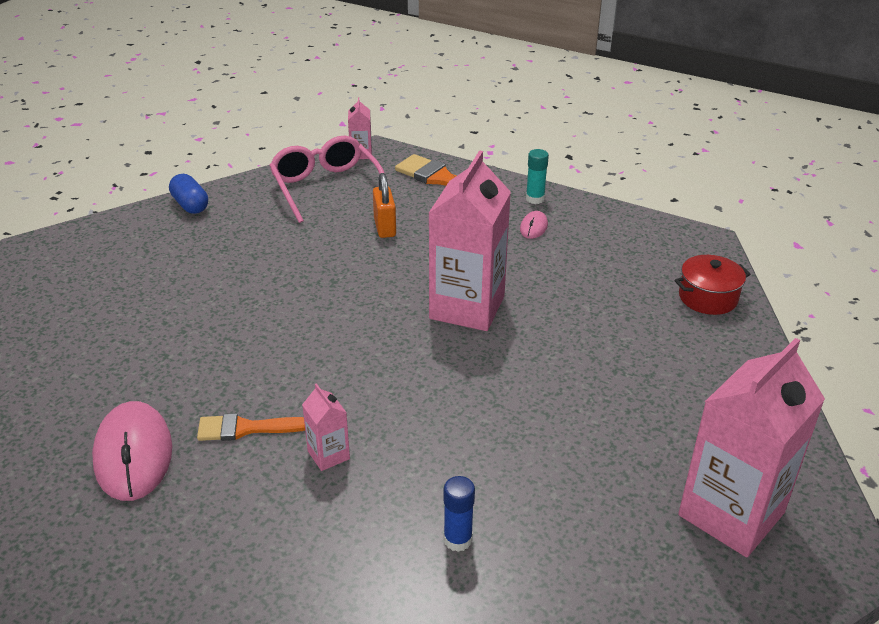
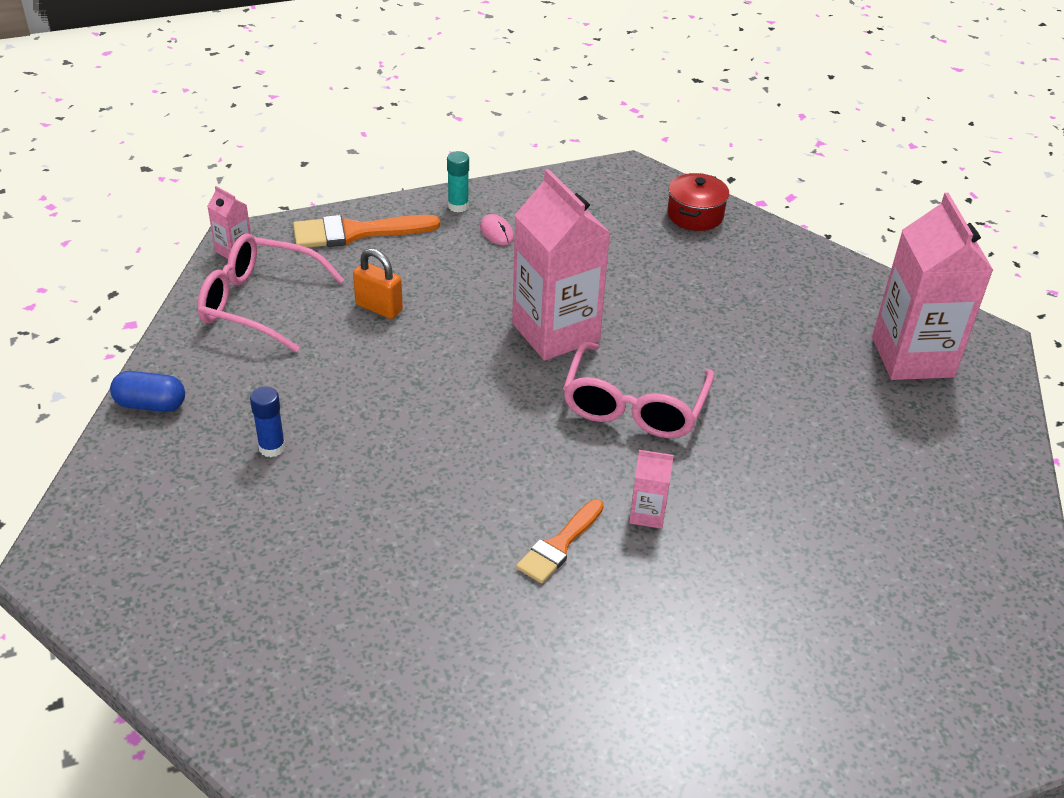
camera: 50 degrees left, 5 degrees up
pink mouse [92,401,172,501] -> none
blue glue stick [443,476,475,552] -> blue glue stick moved to [250,386,286,457]
none -> pink glasses [563,342,715,438]

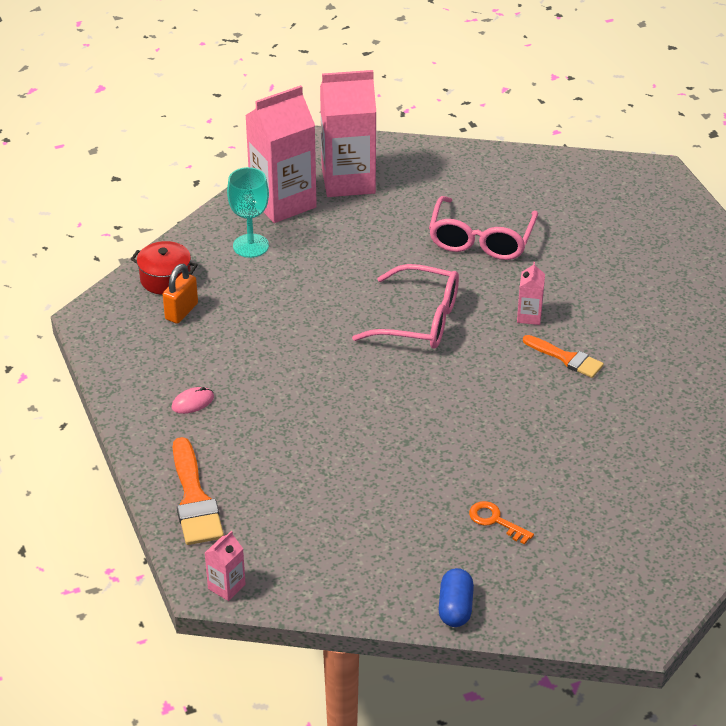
camera: 90 degrees left, 0 degrees up
pink glasses [197,233,344,352] -> pink glasses moved to [429,196,538,260]
blue glue stick [250,386,286,457] -> orange key [469,501,534,545]
orange padlock [353,248,403,319] -> orange padlock moved to [163,264,198,324]
turquoise glue stick [447,151,469,212] -> none
pink carton [512,169,610,360] -> pink carton moved to [245,85,317,223]
none -> turquoise goblet [227,167,269,258]

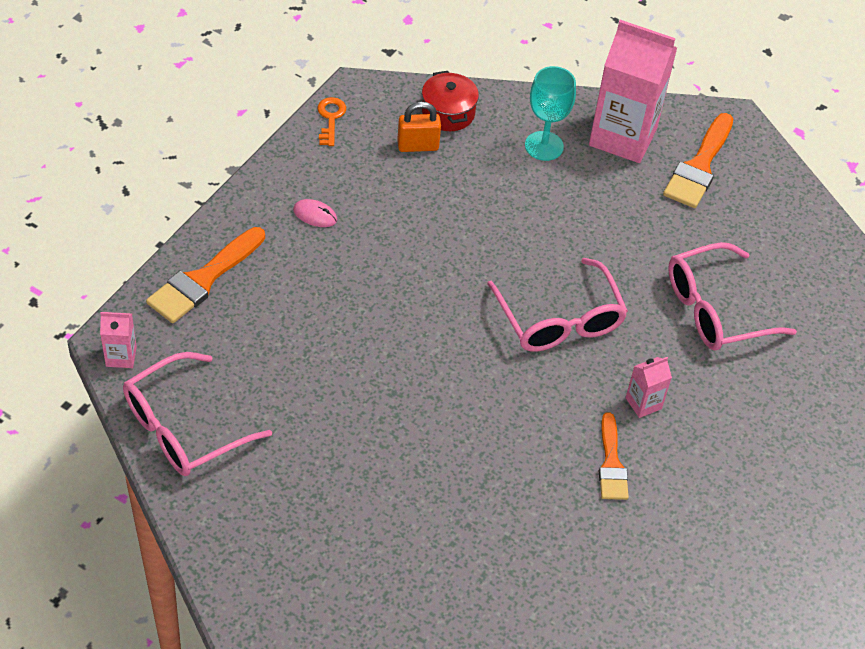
camera: 50 degrees right, 10 degrees up
pink carton [320,70,376,197] -> orange brush [663,113,733,208]
blue capsule [439,568,474,627] -> none
orange key [469,501,534,545] -> orange key moved to [318,97,346,146]
none -> pink glasses [123,352,272,476]

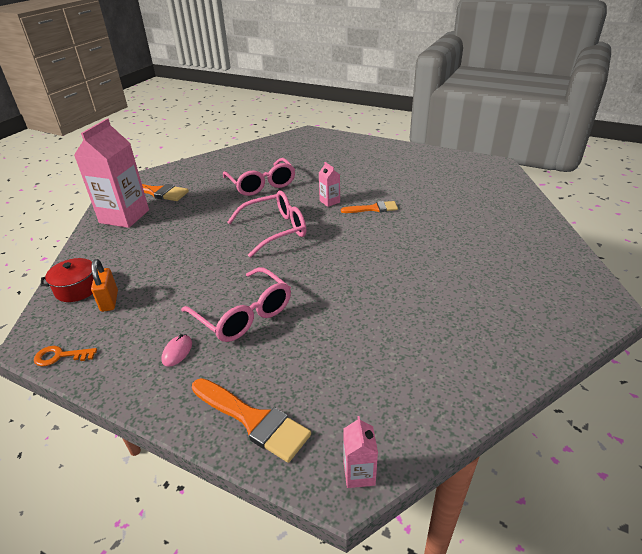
camera: 90 degrees left, 15 degrees down
pink glasses [123,352,272,476] -> pink glasses moved to [181,267,291,342]
turquoise goblet [525,66,576,161] -> none

